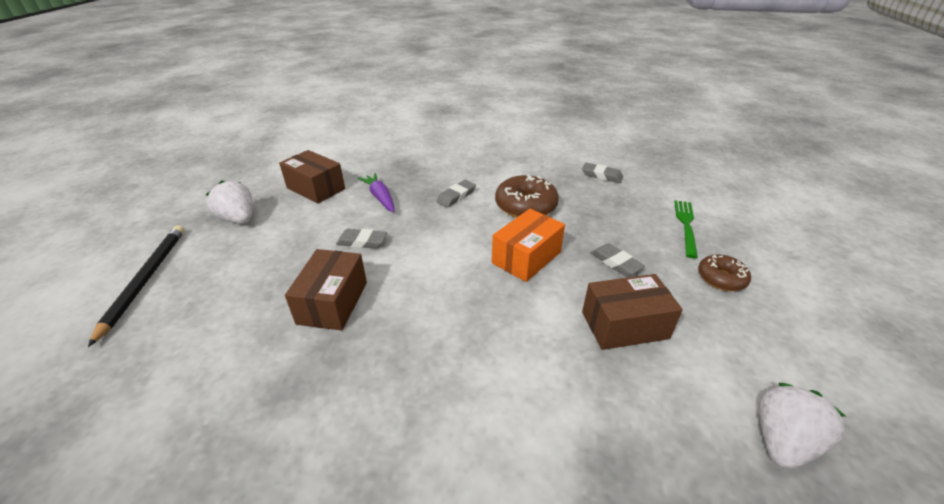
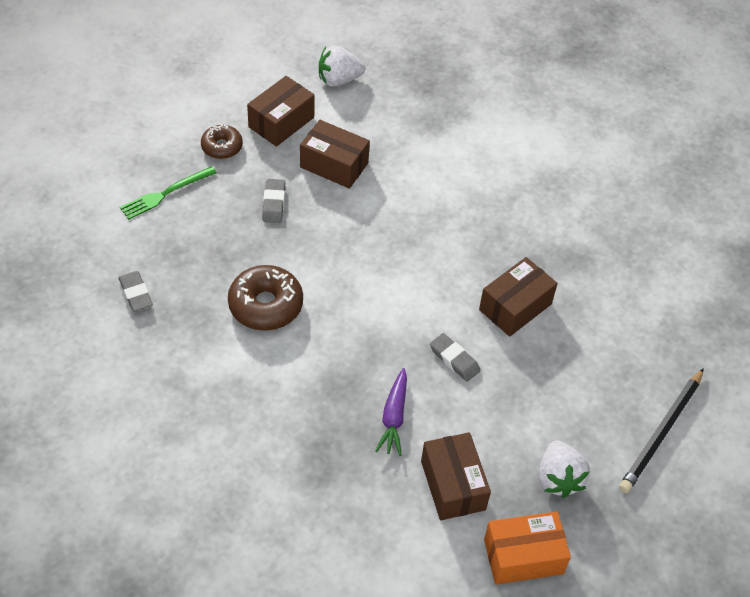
camera: 145 degrees left, 15 degrees up
grey eraser [436,180,476,208] -> none
orange box [492,209,565,282] -> orange box moved to [484,511,571,585]
none -> brown box [247,76,315,147]

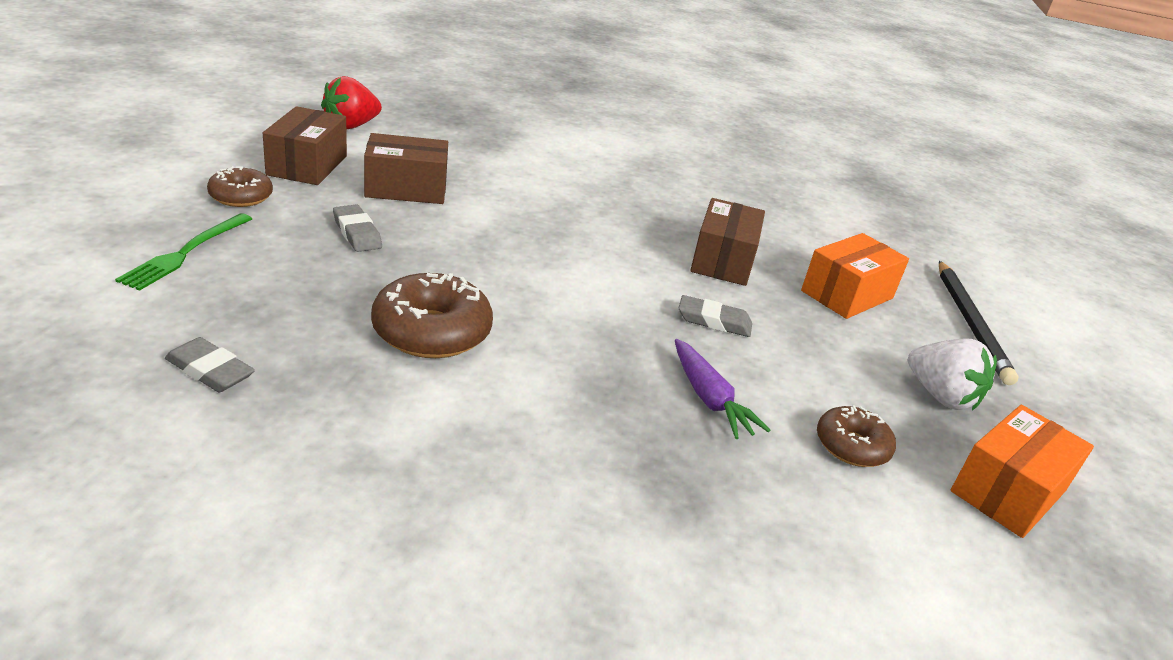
camera: 35 degrees left, 20 degrees down
white strawberry [319,45,365,87] -> red strawberry [321,76,382,130]
brown box [421,432,491,520] -> brown donut [817,406,896,467]
none -> orange box [801,233,909,319]

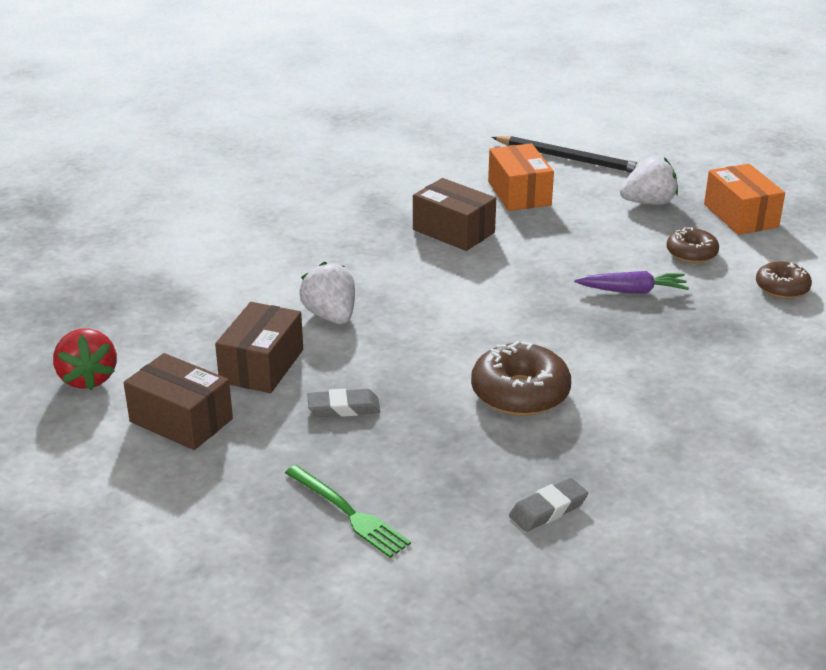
camera: 60 degrees left, 0 degrees up
brown donut [207,166,273,207] -> brown donut moved to [756,261,812,299]
grey eraser [679,295,752,337] -> none
none -> white strawberry [299,262,355,324]

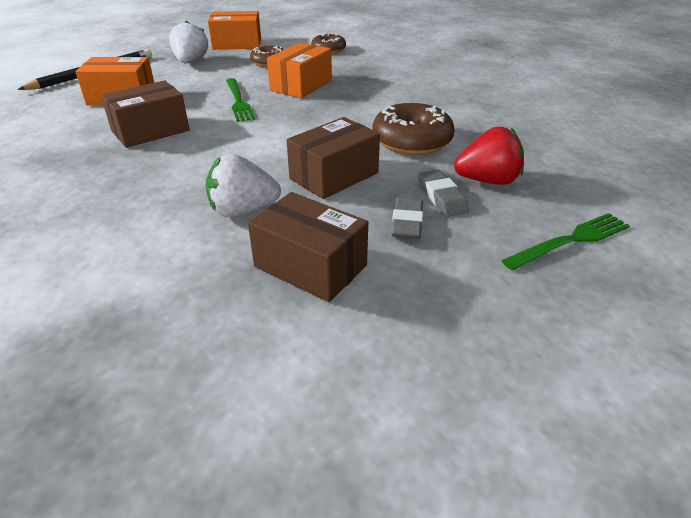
camera: 75 degrees left, 5 degrees up
red strawberry [53,328,117,390] -> red strawberry moved to [454,127,524,185]
brown box [124,353,233,450] -> brown box moved to [287,117,380,199]
grey eraser [509,478,588,532] -> grey eraser moved to [418,170,469,217]
purple carrot [574,271,689,293] -> orange box [267,42,332,98]
none -> green fork [226,78,255,122]

